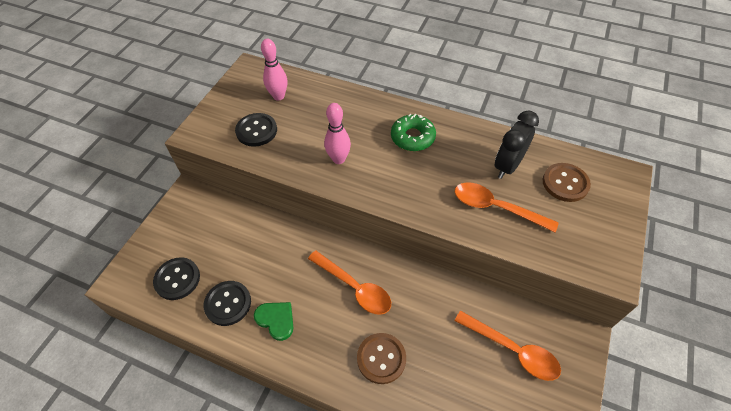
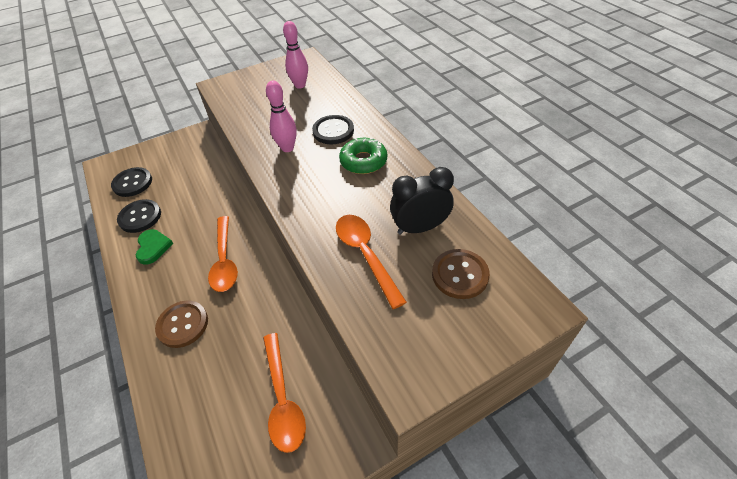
camera: 40 degrees right, 5 degrees down
black button [235,113,277,147] -> black button moved to [312,115,354,144]

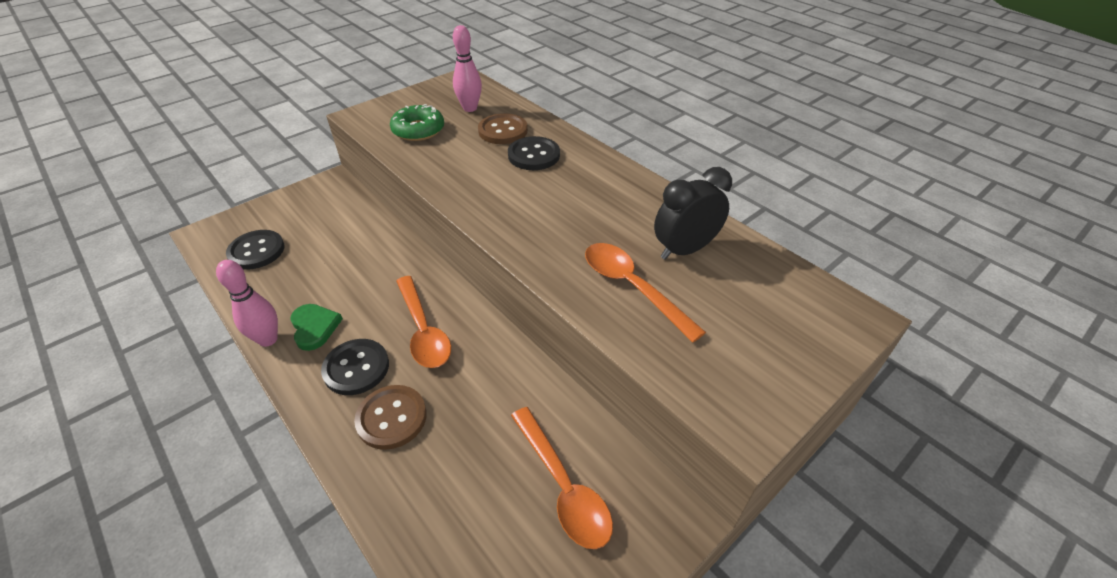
camera: 15 degrees left, 5 degrees down
black button [117,199,161,233] -> black button moved to [321,339,389,395]
pink bowling pin [266,80,297,152] -> pink bowling pin moved to [216,260,278,347]
green donut [339,138,387,174] -> green donut moved to [390,104,444,141]
brown button [432,249,490,299] -> brown button moved to [478,113,528,144]

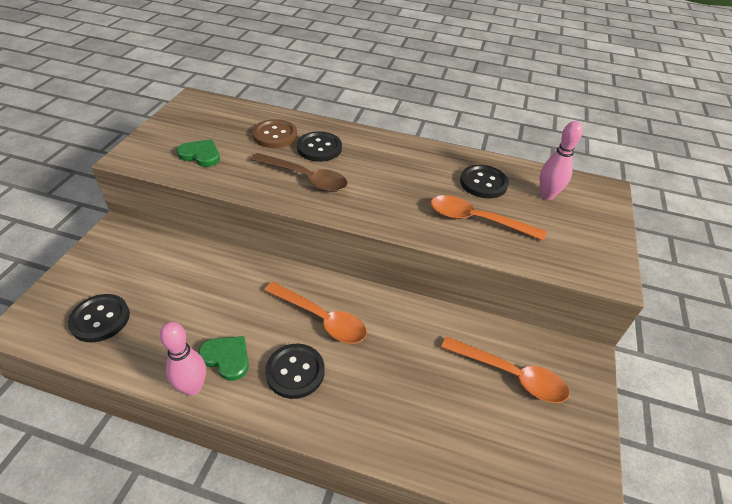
camera: 35 degrees left, 0 degrees up
brown button [354,385,427,450] -> none
green donut [390,104,444,141] -> green heart [177,139,220,167]
pink bowling pin [453,25,482,112] -> pink bowling pin moved to [540,121,583,200]
black clock [654,167,732,260] -> black button [460,165,509,198]
none -> brown spoon [251,153,348,192]

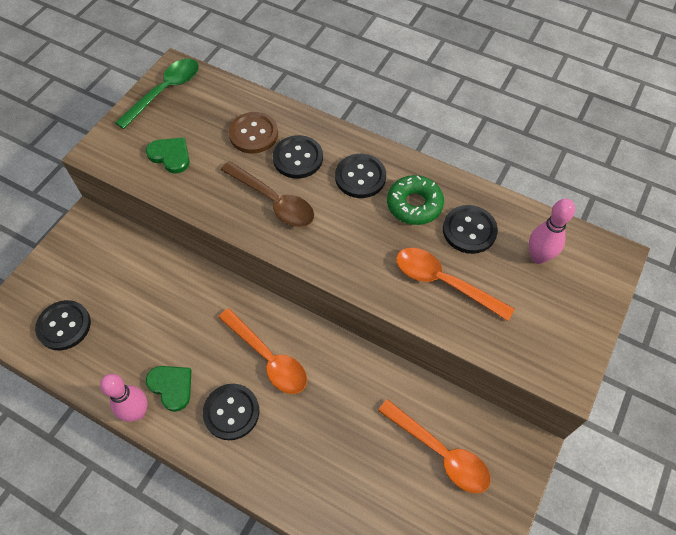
camera: 15 degrees right, 15 degrees up
none -> green spoon [115,59,199,129]
none -> black button [335,154,386,198]
none -> green donut [387,175,444,225]

